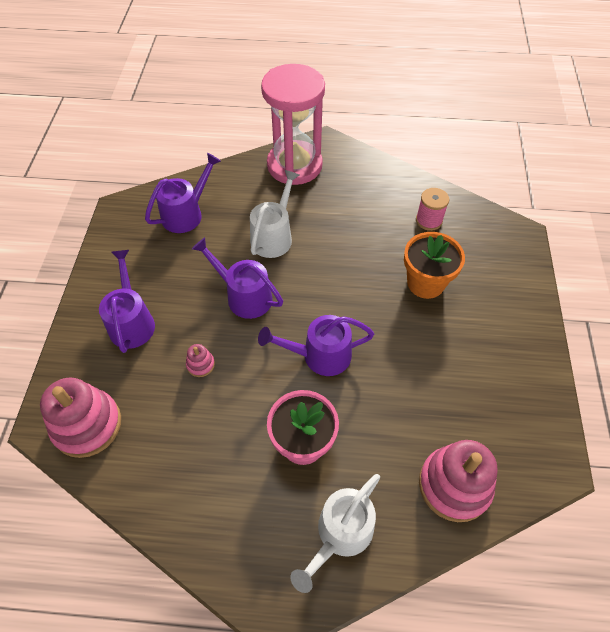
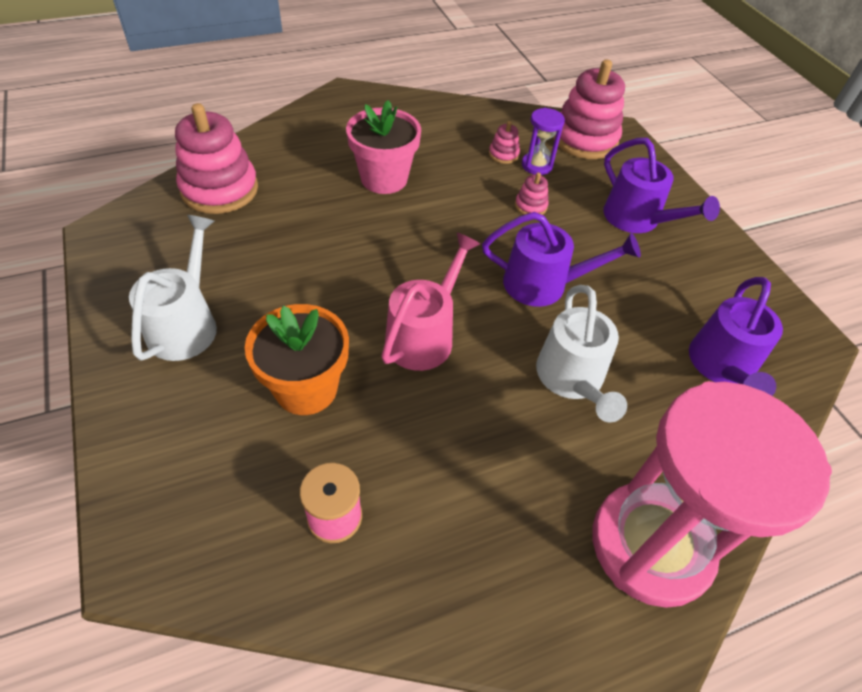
camera: 150 degrees right, 5 degrees down
purple watering can [258,315,374,376] -> none
white watering can [290,474,380,593] -> white watering can moved to [129,215,217,361]
none -> pink watering can [382,232,480,371]
none -> pink stacking toy [489,121,520,164]
none -> purple hourglass [522,108,565,175]

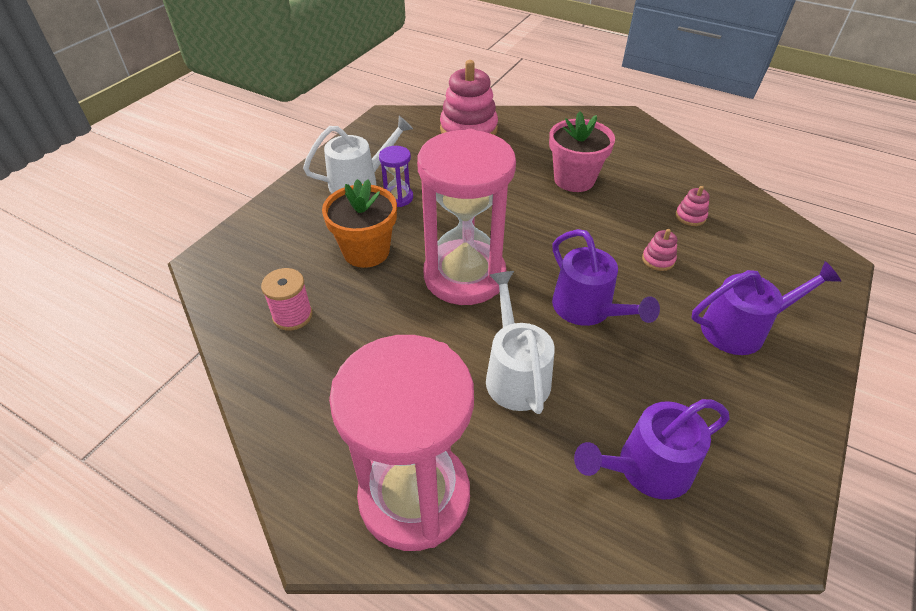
camera: 55 degrees right, 5 degrees down
pink watering can [382,232,480,371] -> pink hourglass [417,129,516,305]
purple hourglass [522,108,565,175] -> purple hourglass moved to [379,146,413,207]
white watering can [536,285,627,423] -> white watering can turned 120 degrees clockwise [486,271,555,414]
pink stacking toy [553,59,625,159] -> none
purple watering can [603,138,720,233] -> purple watering can turned 120 degrees counterclockwise [691,261,841,355]

